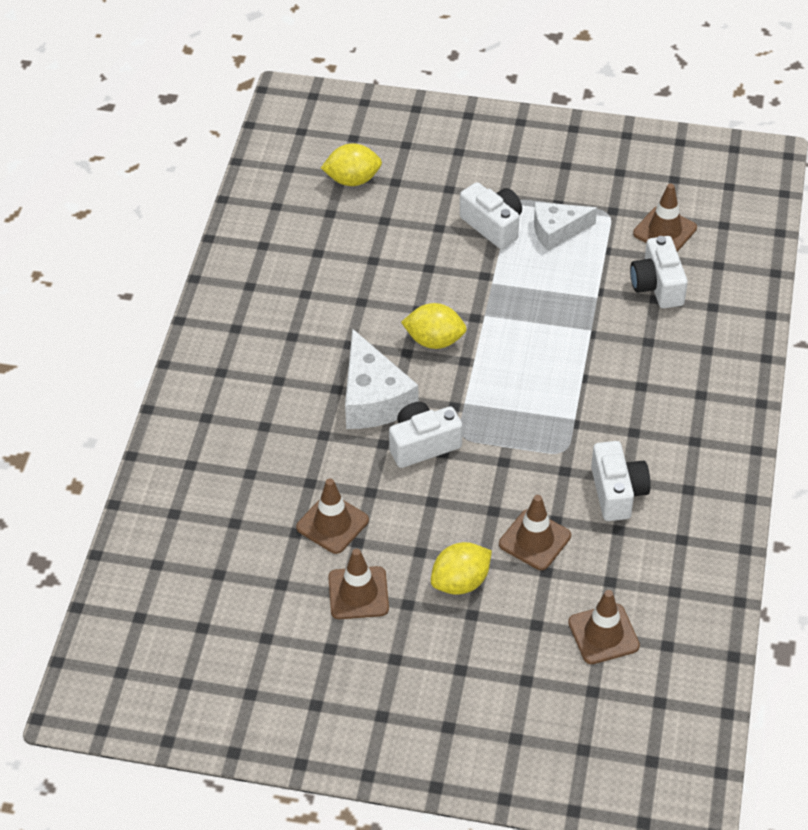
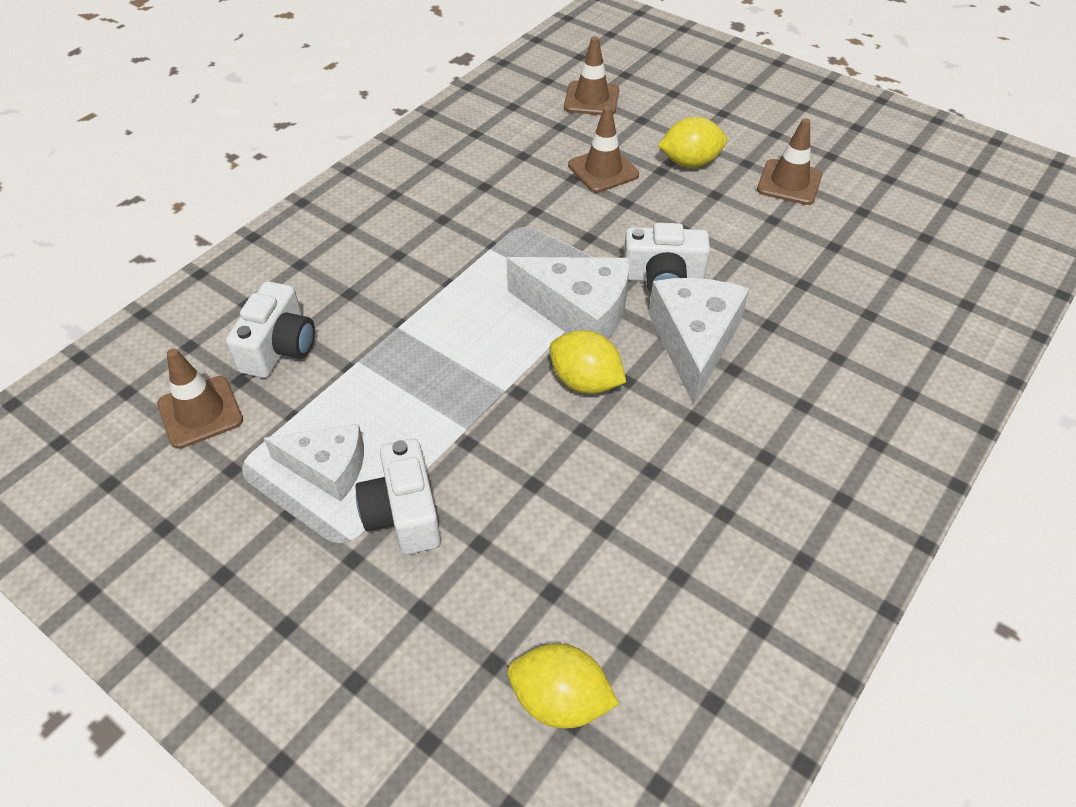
camera: 155 degrees left, 0 degrees up
brown traffic cone [296,478,369,554] -> none
white camera [591,441,651,521] -> none
none -> white cheese [507,257,629,340]

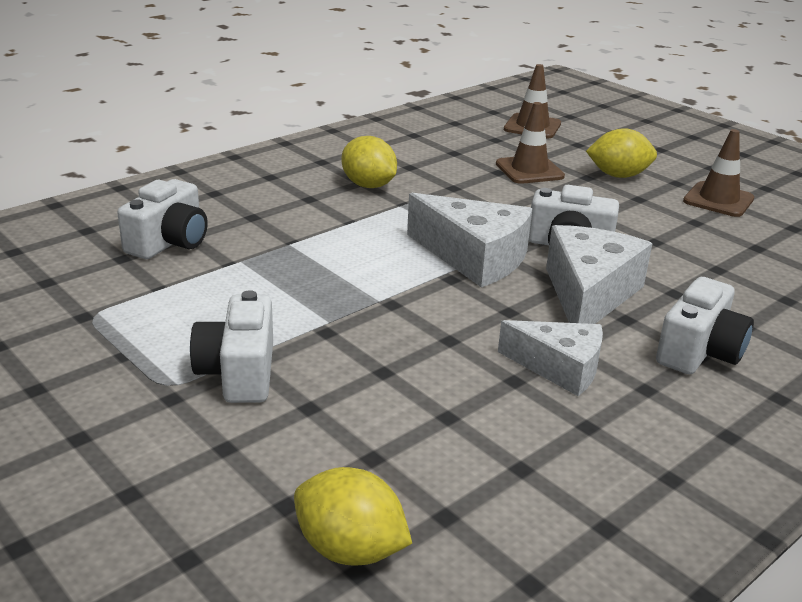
camera: 10 degrees right, 20 degrees down
brown traffic cone [157,348,243,449] -> none
white cheese [264,424,364,502] -> white cheese moved to [498,320,603,396]
yellow lemon [550,330,626,394] -> yellow lemon moved to [341,136,397,188]
none -> white camera [656,277,754,374]

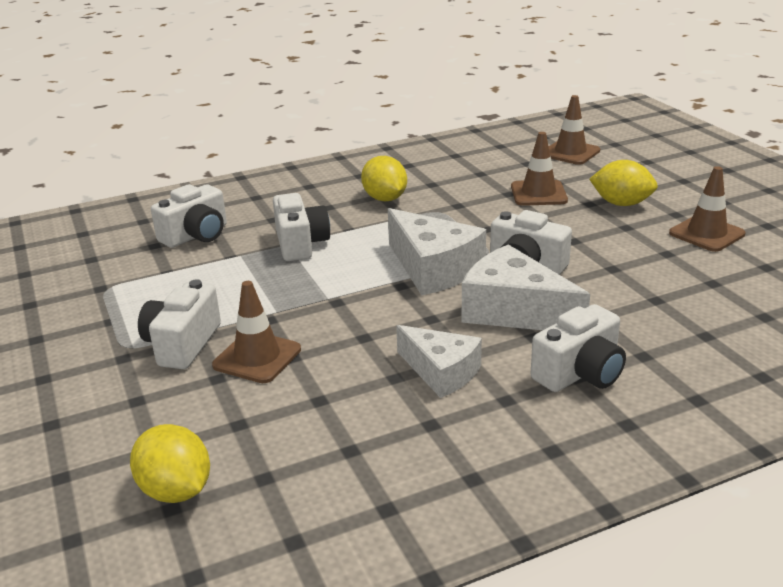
camera: 20 degrees right, 0 degrees up
white cheese [546,225,653,324] -> white cheese turned 90 degrees counterclockwise [462,244,590,330]
none -> brown traffic cone [212,281,301,383]
none -> white camera [273,193,330,261]

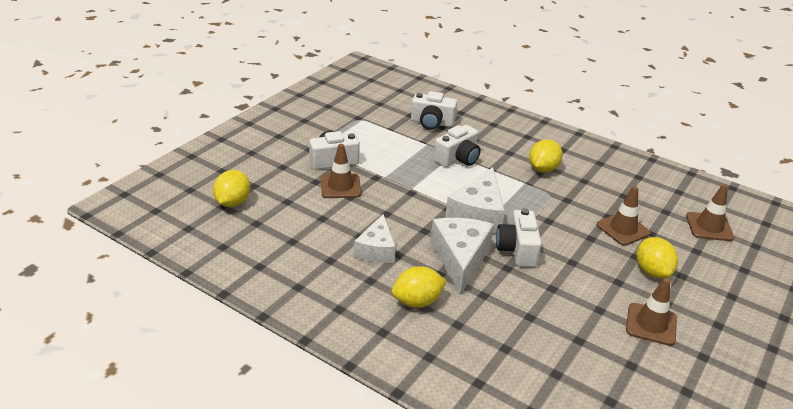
camera: 55 degrees right, 5 degrees up
white camera [531,304,626,392] -> yellow lemon [392,266,447,308]

